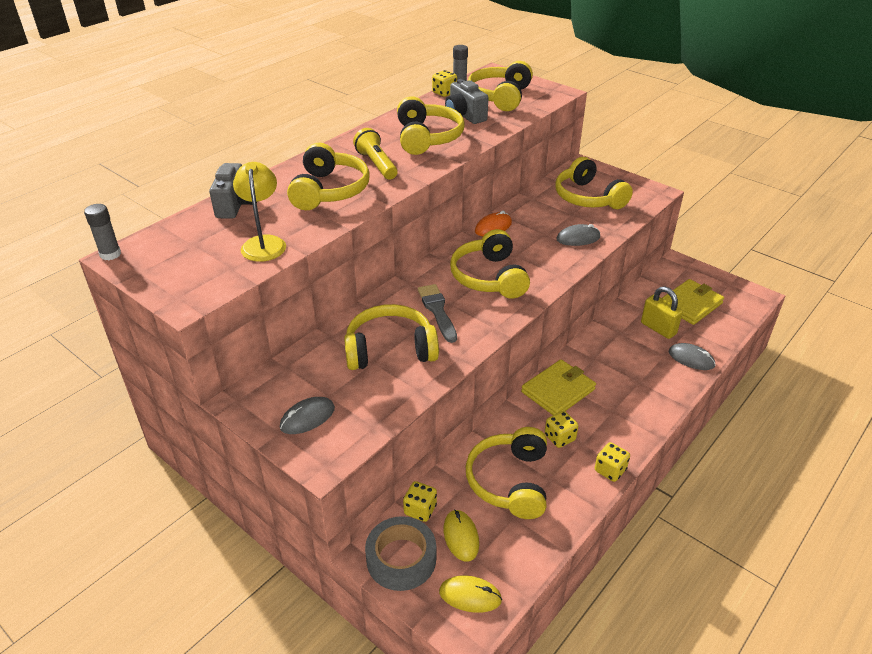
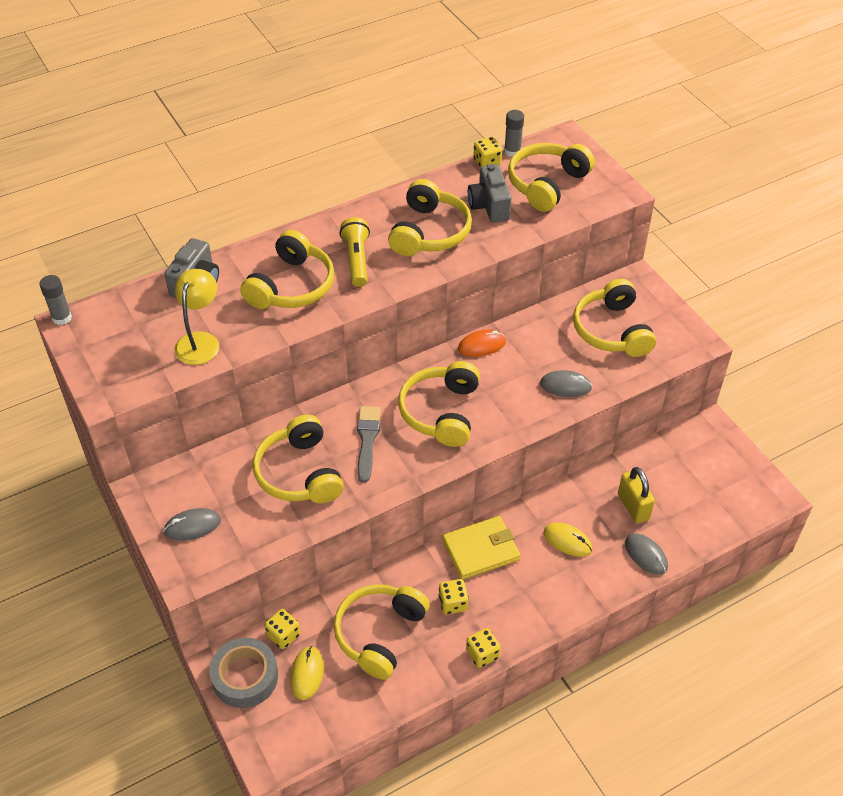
camera: 20 degrees right, 10 degrees up
yellow headphones [344,304,439,370] -> yellow headphones turned 120 degrees counterclockwise [253,414,344,503]
yellow mouse [439,576,502,613] -> yellow mouse moved to [544,522,592,557]
yellow wallet [662,279,724,325] -> none

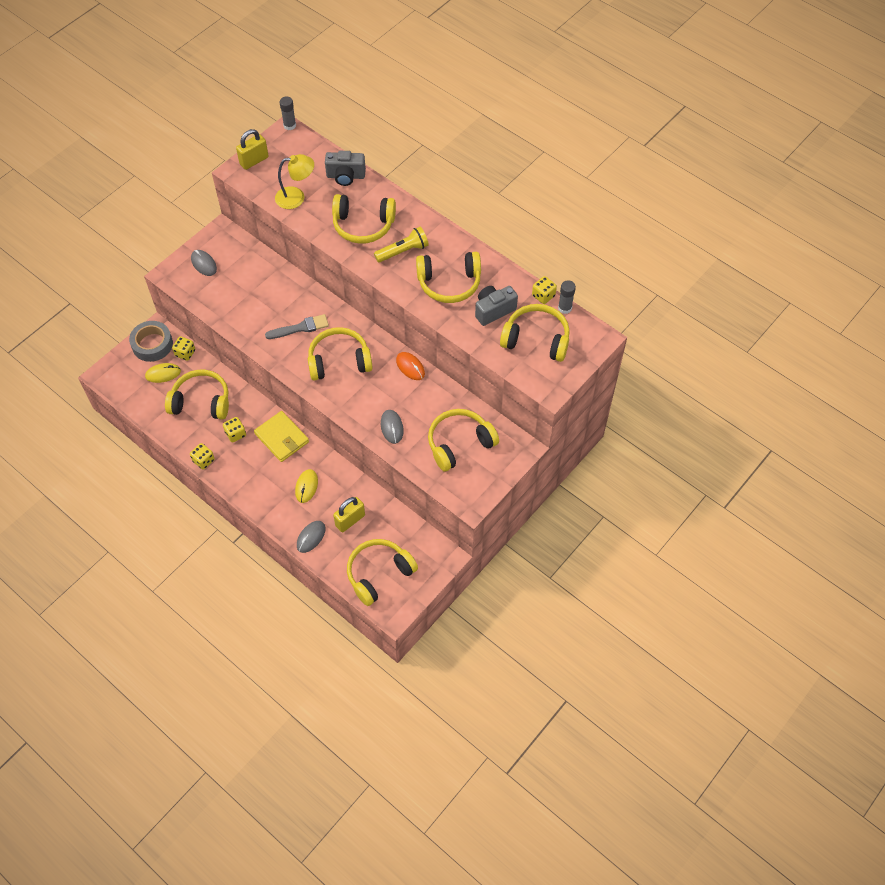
camera: 70 degrees right, 10 degrees up
yellow headphones [253,414,344,503] -> yellow headphones moved to [347,539,418,606]
none -> yellow padlock [236,129,269,170]

